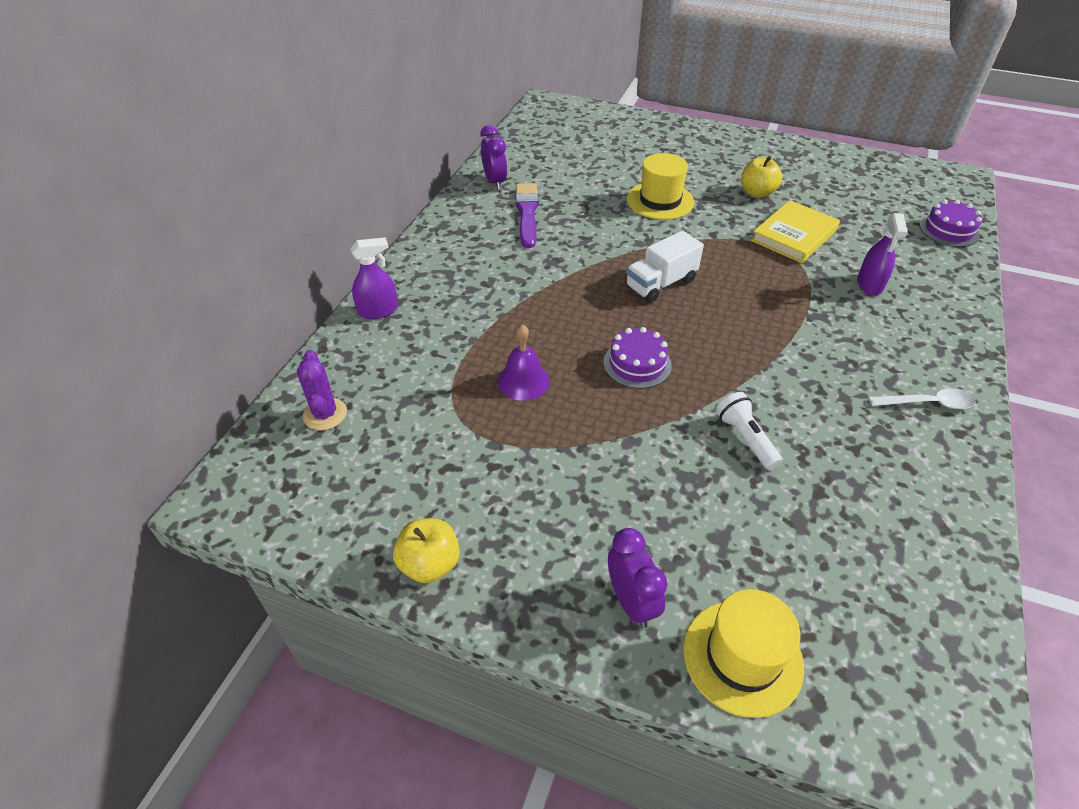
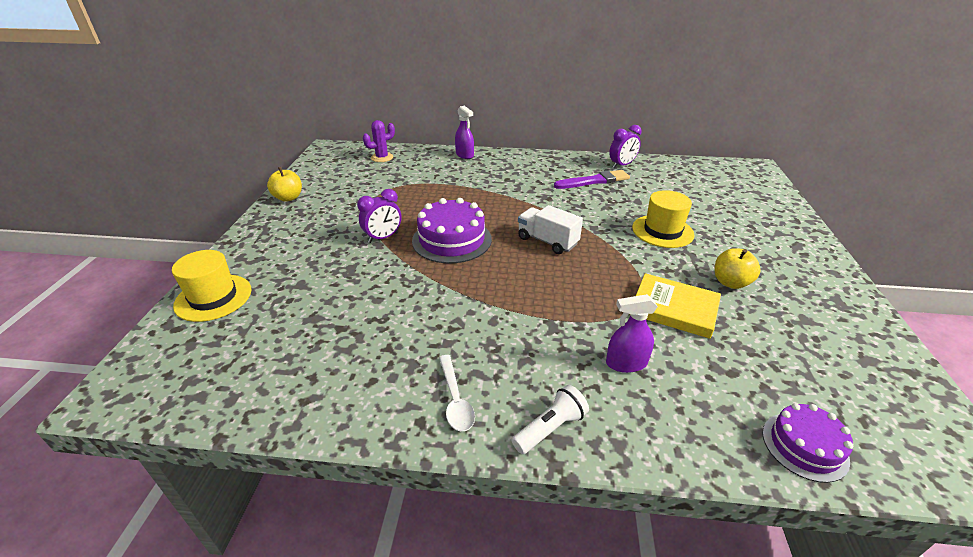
camera: 75 degrees right, 10 degrees down
purple bell [498,324,550,401] -> none
purple cake [604,327,672,389] -> purple cake [412,198,492,263], size x1.63
purple clock [608,528,667,628] -> purple clock moved to [357,189,402,243]
white flashlight [716,392,783,470] -> white flashlight moved to [512,385,589,454]

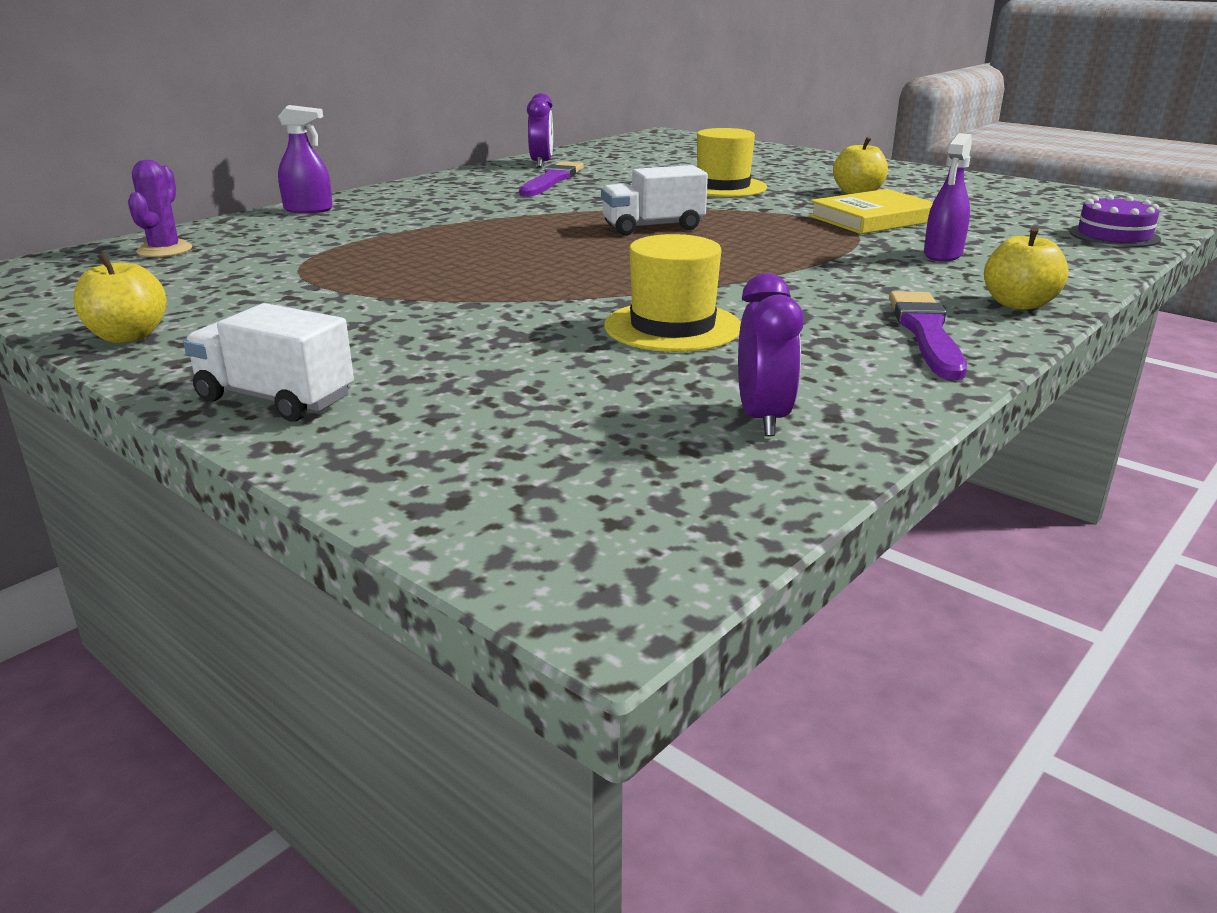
camera: 55 degrees left, 10 degrees down
yellow hat [172,250,251,322] -> yellow hat moved to [604,234,741,352]
purple clock [357,189,402,243] -> purple clock moved to [738,273,804,436]
purple cake [412,198,492,263] -> none
white spoon [439,355,475,431] -> purple brush [889,291,967,380]
white flashlight [512,385,589,454] -> yellow apple [984,227,1068,310]
none -> white truck [183,303,354,421]

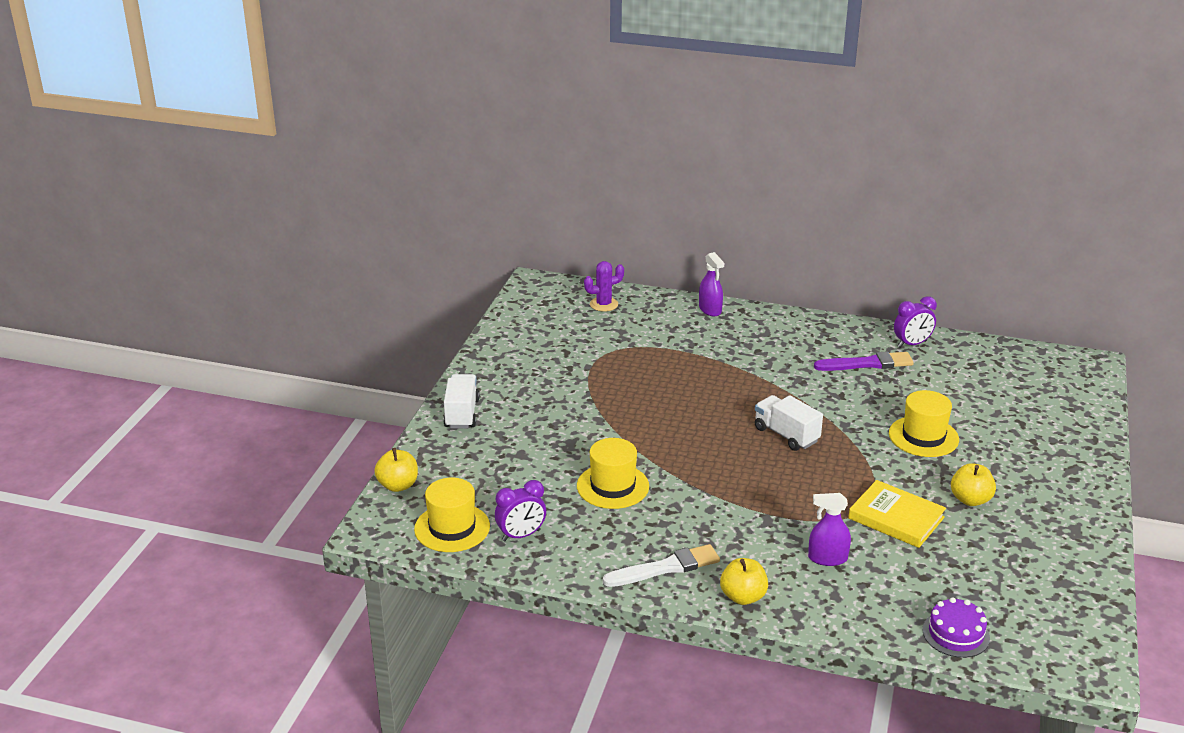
camera: 65 degrees right, 5 degrees up
yellow apple [73,252,167,343] -> yellow apple moved to [374,448,418,492]
purple brush [889,291,967,380] -> white brush [603,544,720,587]
none -> yellow hat [414,478,490,552]

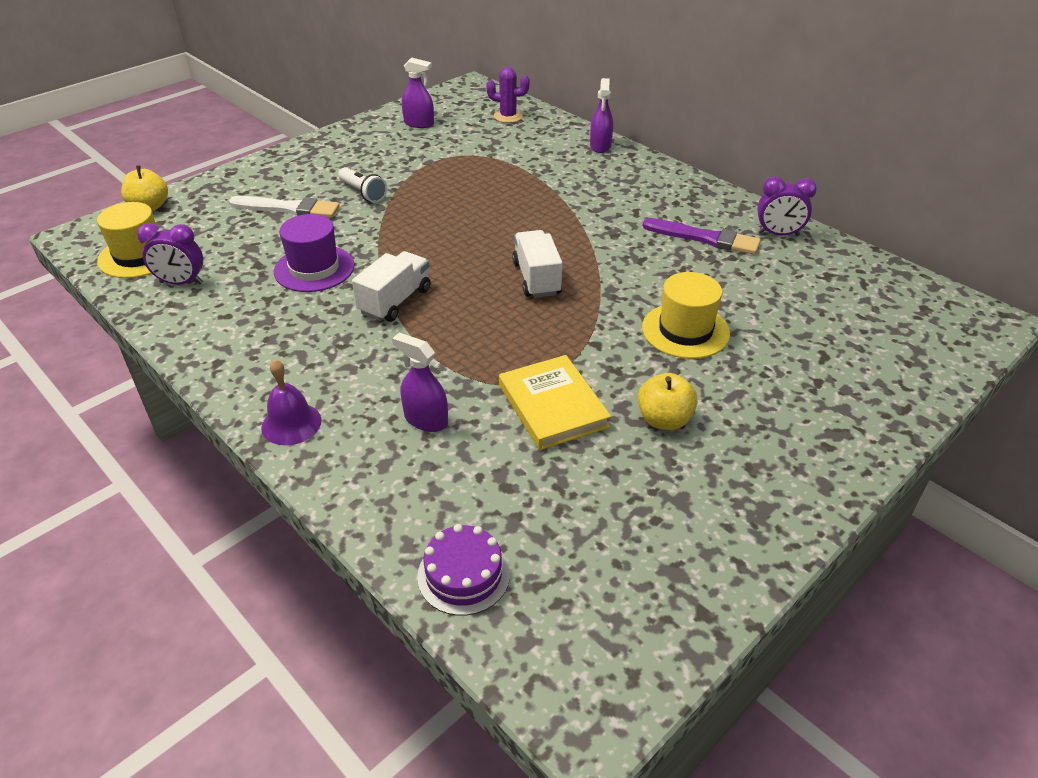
camera: 30 degrees right, 10 degrees up
white truck [444,374,480,429] -> white truck moved to [352,251,431,322]
yellow hat [577,438,649,509] -> purple hat [274,214,355,292]
white brush [603,544,720,587] -> white brush moved to [229,196,340,218]
yellow apple [720,558,768,605] -> purple bell [261,360,322,445]
none -> white flashlight [338,167,387,203]
none -> purple spray bottle [402,57,434,128]

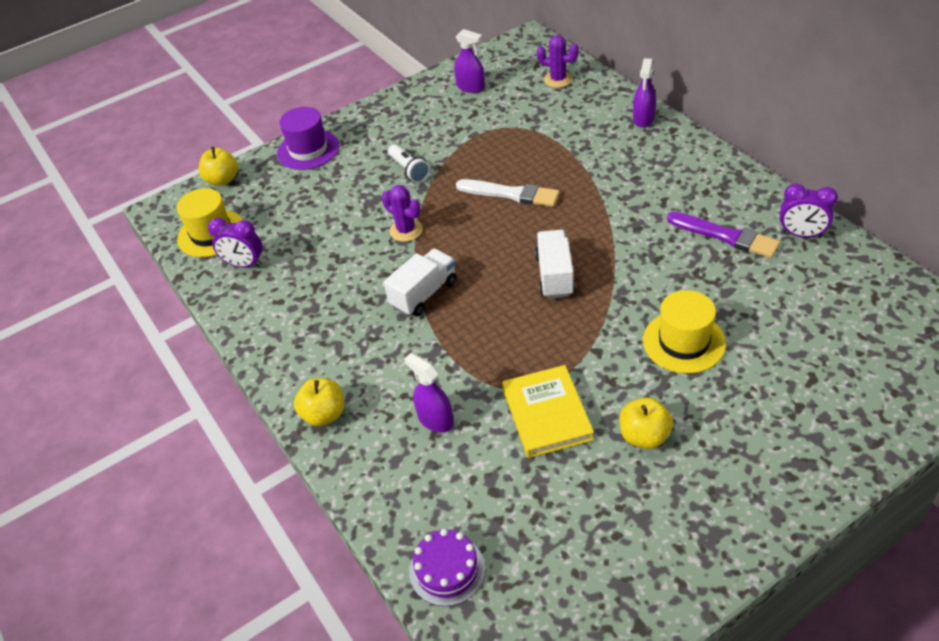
camera: 15 degrees right, 5 degrees up
white brush [229,196,340,218] -> white brush moved to [456,179,560,207]
purple bell [261,360,322,445] -> yellow apple [294,378,344,427]
purple hat [274,214,355,292] -> purple hat moved to [277,107,339,170]
none -> purple cactus [382,185,423,242]

